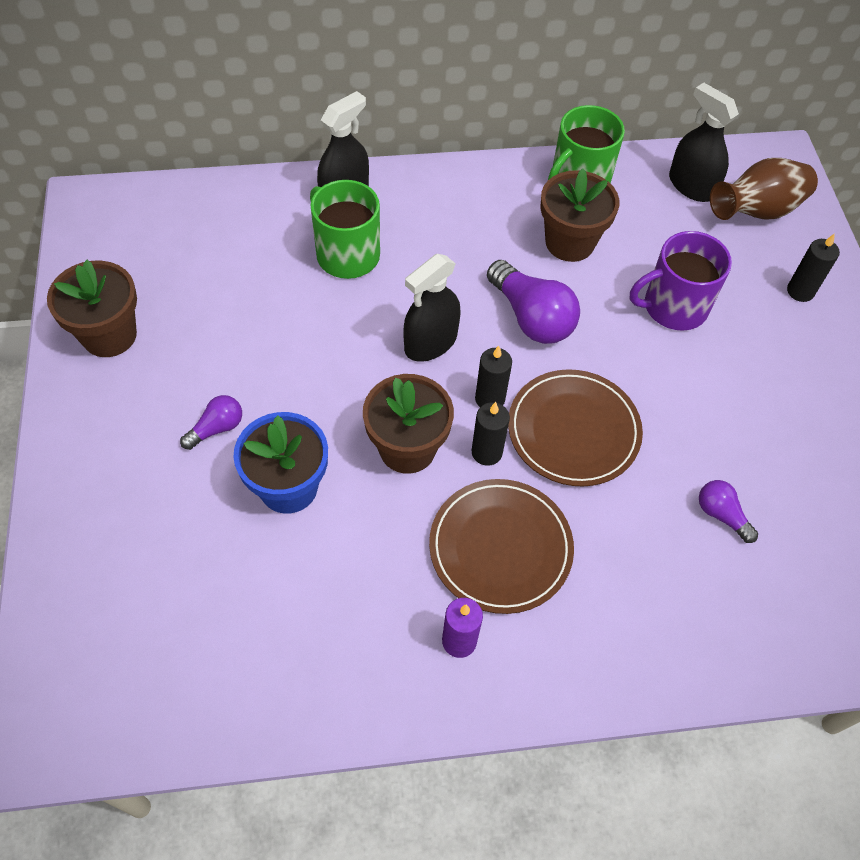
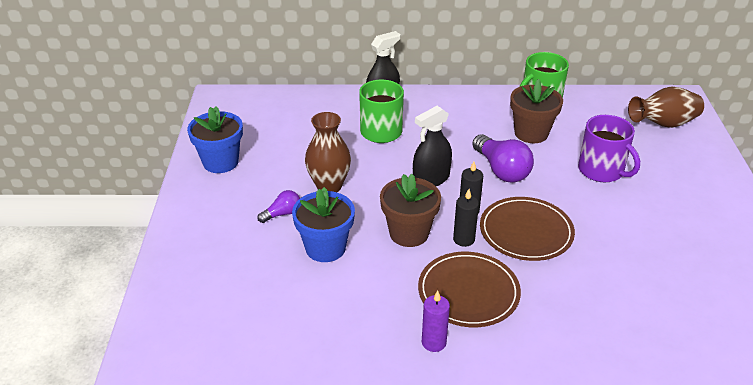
camera: 10 degrees right, 20 degrees down
brown flower pot [47,260,137,357] -> blue flower pot [187,107,243,173]
purple mug [630,231,732,331] -> purple mug turned 120 degrees counterclockwise [578,115,640,182]
black spray bottle [669,83,739,202] -> none
purple light bulb [699,480,758,543] -> none
black candle [787,233,840,302] -> none
none -> brown vase [305,112,351,192]

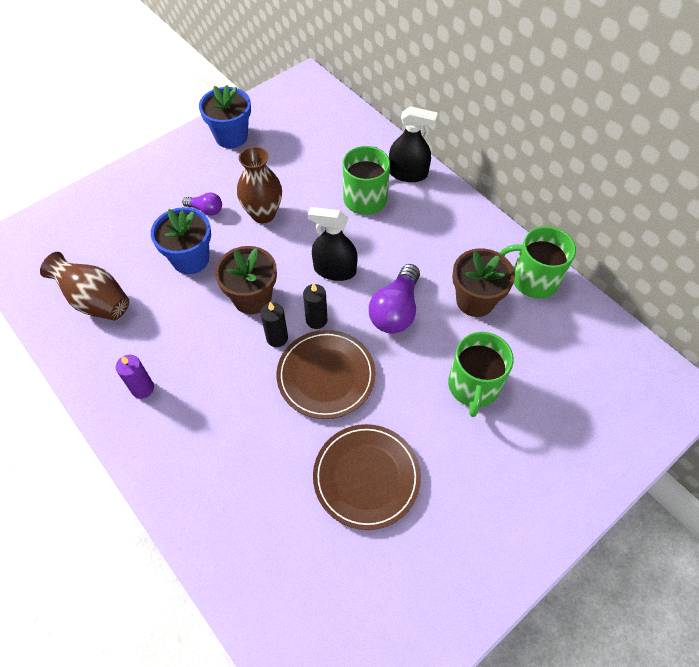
camera: 50 degrees right, 20 degrees up
brown plate [418,252,521,327] -> brown plate moved to [313,424,421,530]
purple mug [578,115,640,182] -> green mug [448,332,514,417]
brown vase [628,86,704,128] -> brown vase moved to [40,252,129,320]

